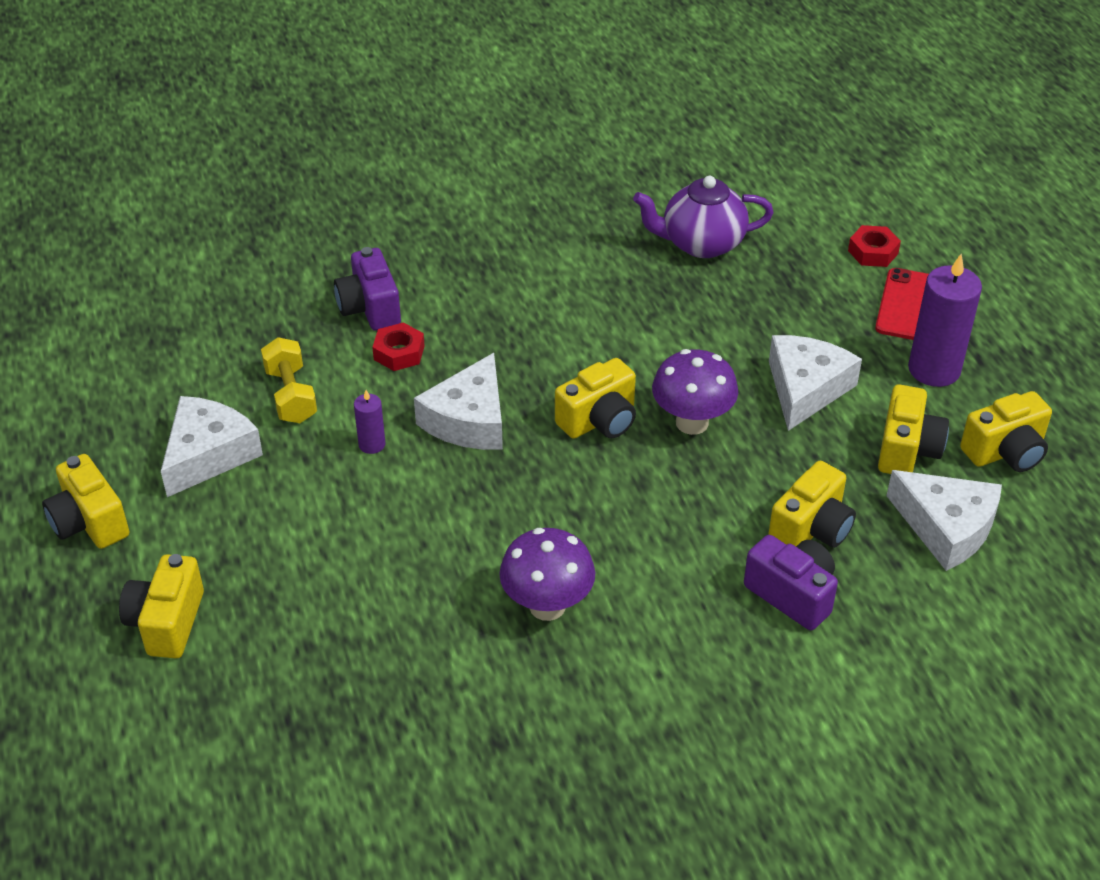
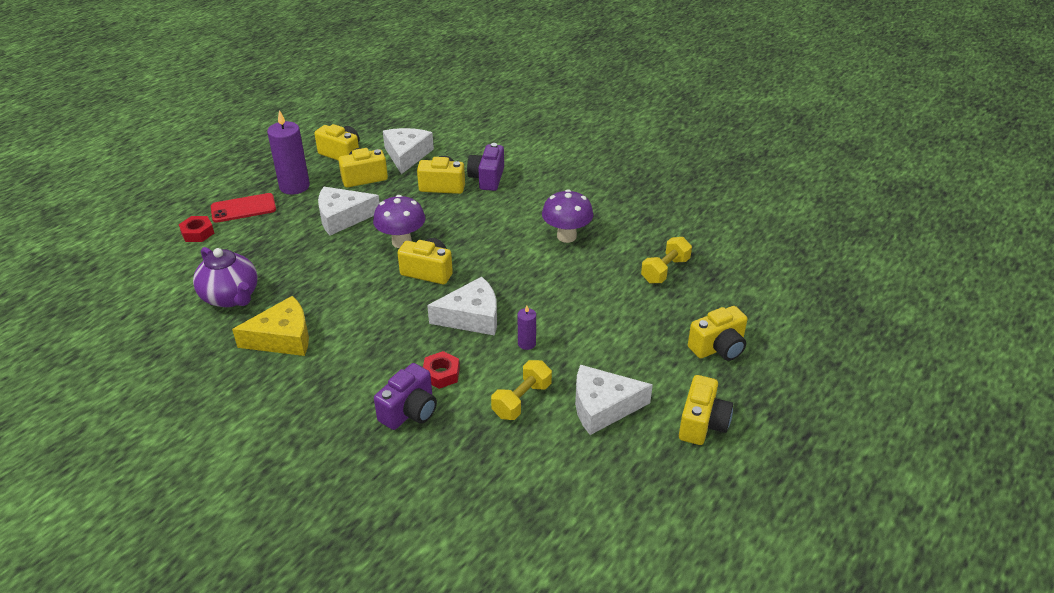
camera: 125 degrees left, 5 degrees down
none -> yellow cheese [232,296,309,356]
none -> yellow dumbbell [641,237,692,283]

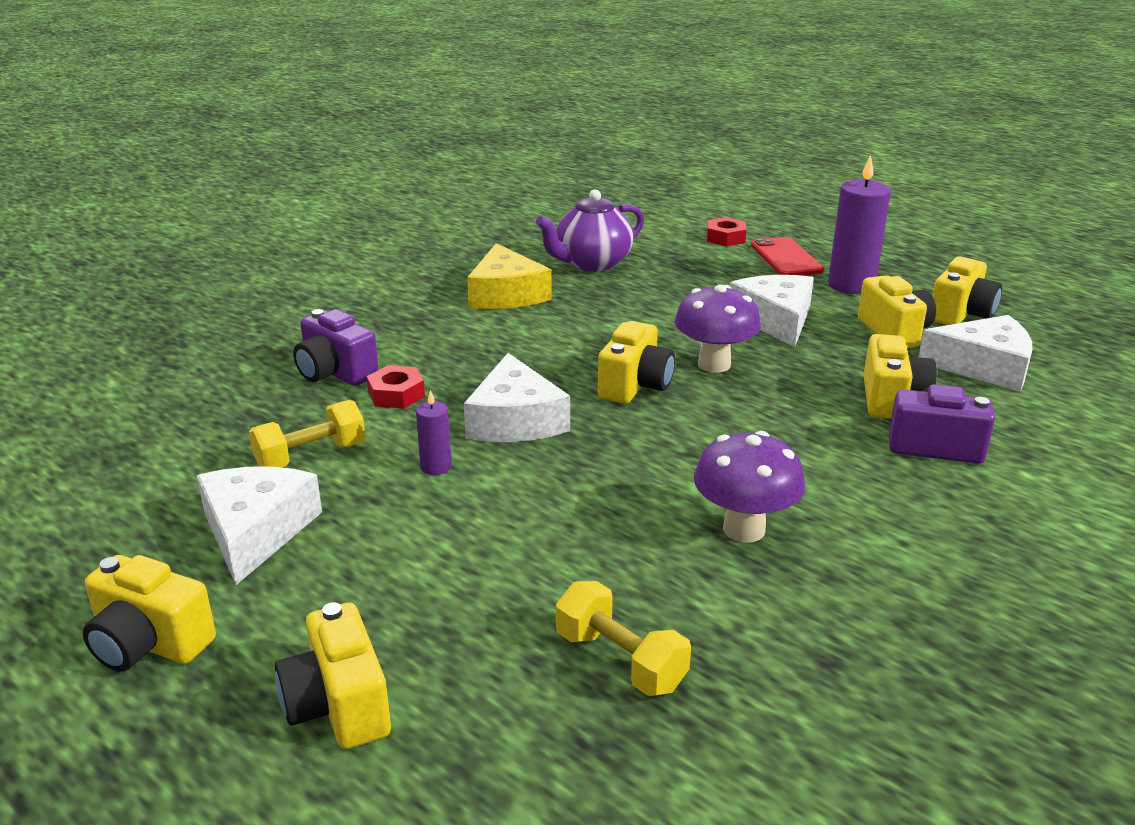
camera: 95 degrees right, 10 degrees down
yellow dumbbell [491,360,552,420] -> yellow dumbbell turned 75 degrees counterclockwise [249,400,366,467]

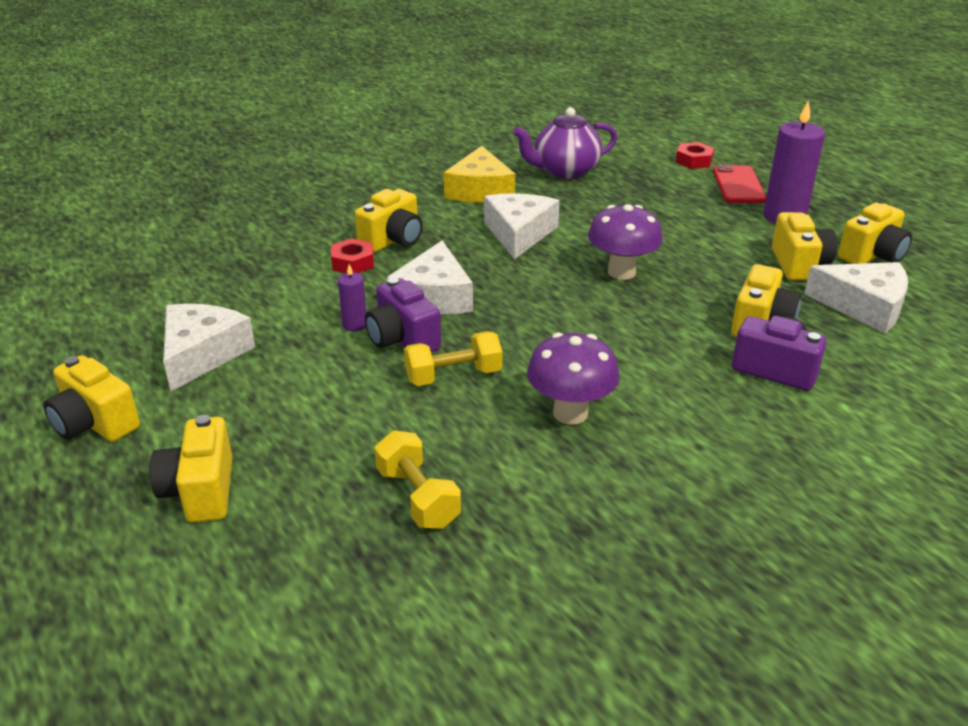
camera: 15 degrees right, 5 degrees up
yellow dumbbell [249,400,366,467] -> yellow dumbbell moved to [404,331,502,386]
purple camera [293,309,379,386] -> purple camera moved to [365,277,441,352]
yellow camera [598,321,675,404] -> yellow camera moved to [355,189,423,252]
white cheese [730,275,814,347] -> white cheese moved to [484,193,560,259]

